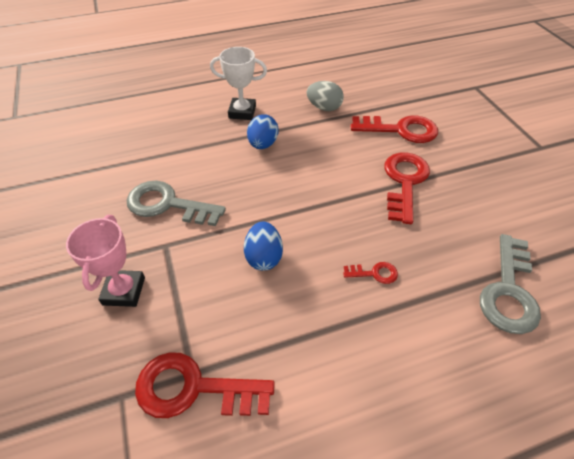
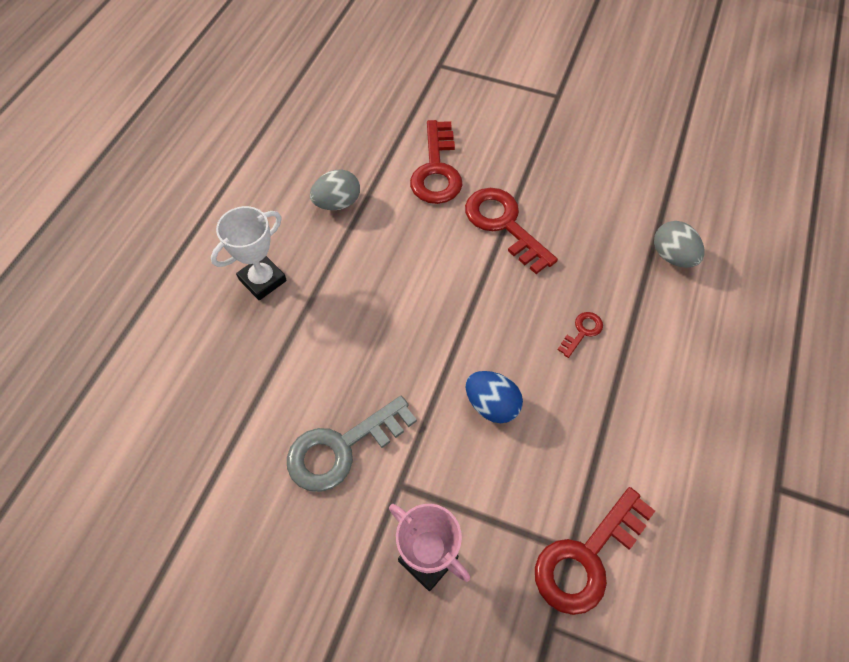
camera: 50 degrees left, 10 degrees up
blue egg [247,114,278,149] -> none
red key [351,115,438,143] -> red key turned 135 degrees clockwise [410,120,462,204]
grey key [480,234,541,334] -> grey egg [654,221,704,268]

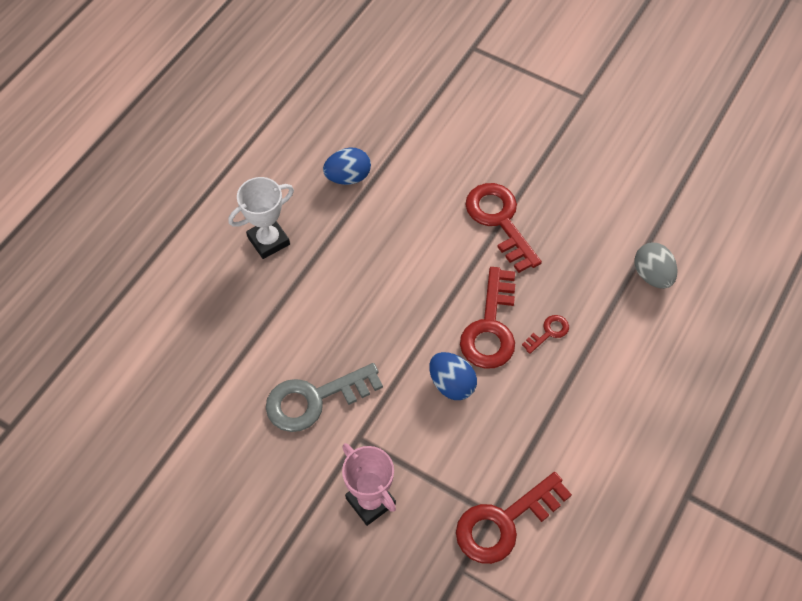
camera: 10 degrees right, 0 degrees up
grey egg [310,170,360,210] -> blue egg [323,148,371,185]
red key [410,120,462,204] -> red key moved to [460,267,515,369]

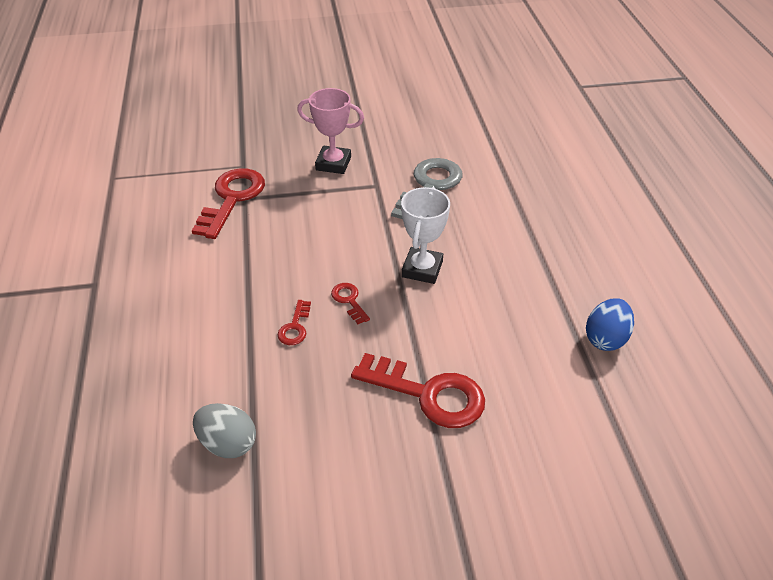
camera: 140 degrees right, 15 degrees down
white trophy [228,177,294,259] -> white trophy moved to [401,187,450,284]
blue egg [429,352,477,400] -> none
red key [460,267,515,369] -> red key [331,283,370,324], size x0.47

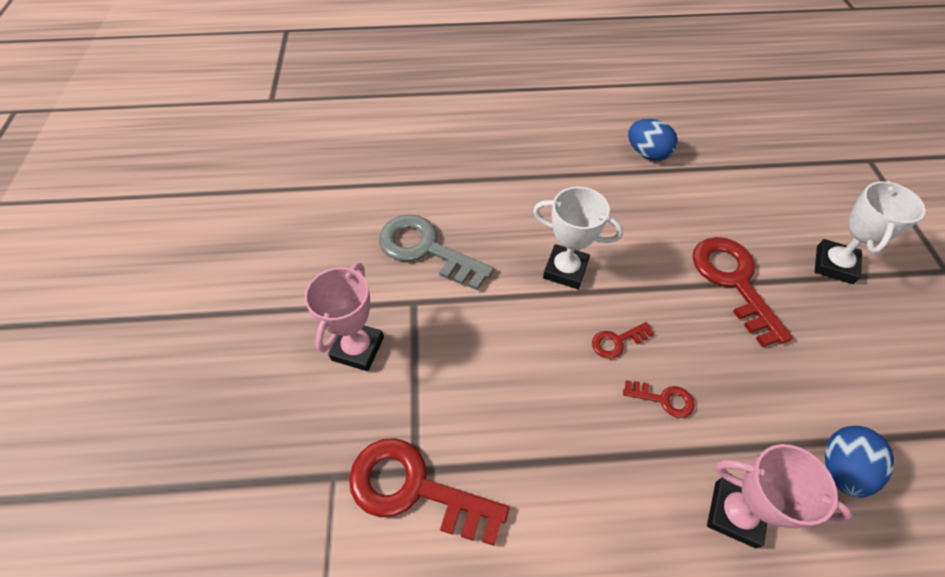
camera: 85 degrees left, 10 degrees up
grey egg [193,403,256,458] -> blue egg [825,426,894,498]
red key [351,353,485,428] -> red key turned 45 degrees counterclockwise [693,237,793,347]
none -> pink trophy [707,444,852,549]
none -> white trophy [815,181,926,284]

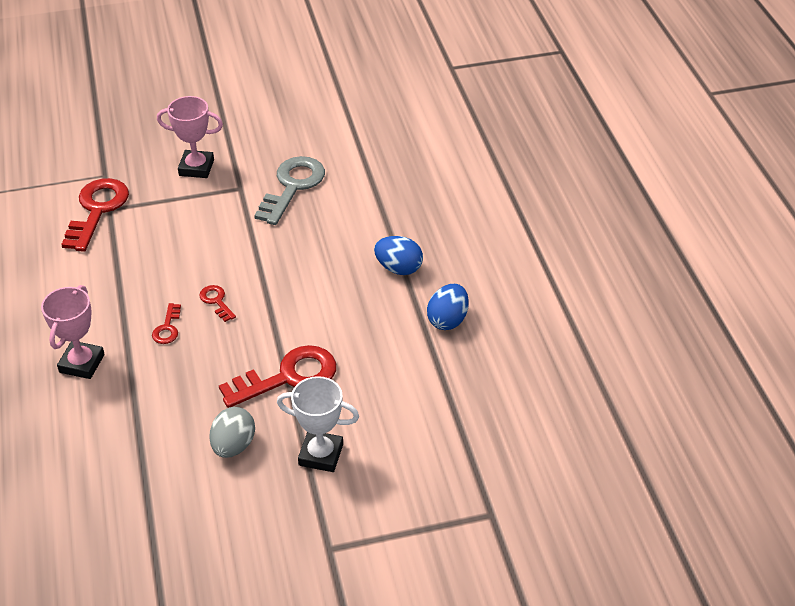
camera: 80 degrees right, 10 degrees down
white trophy [533,187,623,289] -> none
blue egg [825,426,894,498] -> blue egg moved to [374,236,423,275]
none -> grey egg [209,407,255,458]

